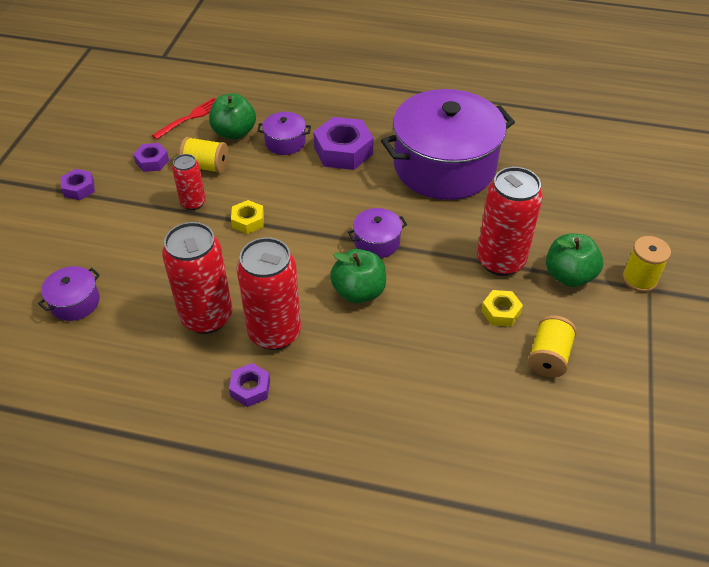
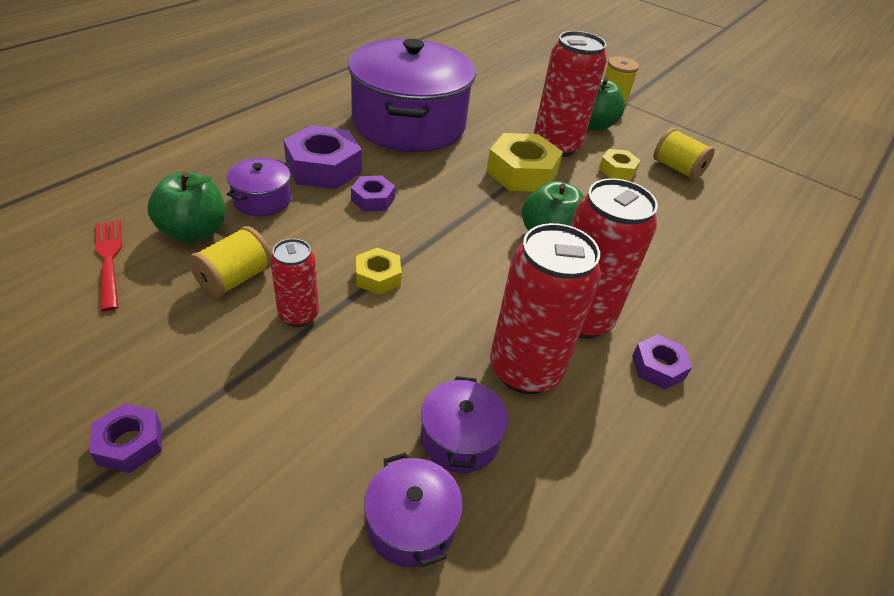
camera: 70 degrees left, 5 degrees down
purple nut [133,143,169,172] -> purple nut moved to [351,175,395,212]
purple pot [348,208,407,258] -> purple pot moved to [421,376,508,473]
none -> yellow nut [486,133,563,192]

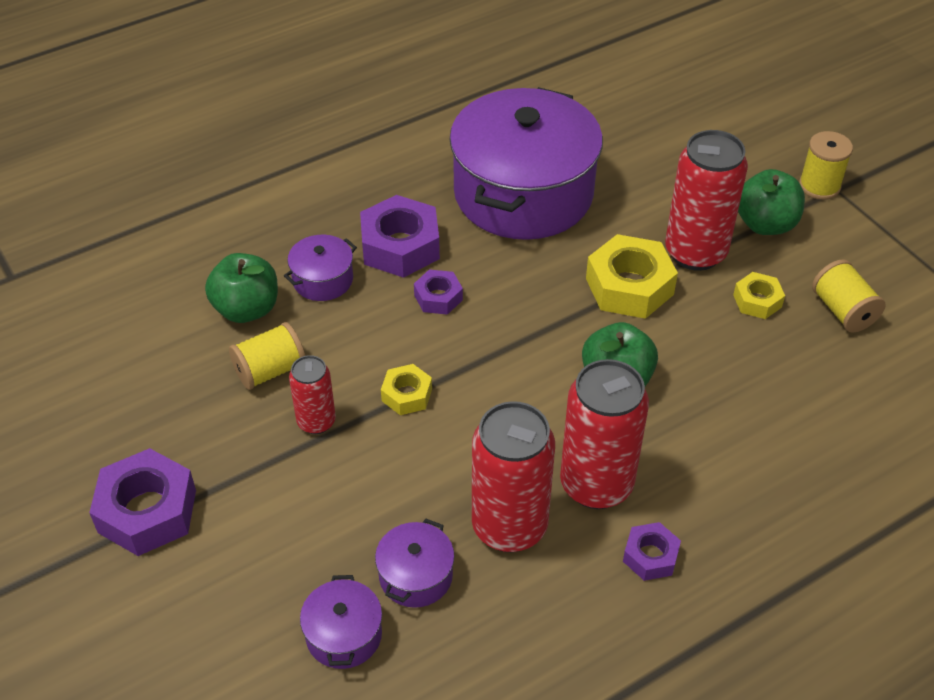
camera: 25 degrees right, 5 degrees up
purple nut [89,403,162,473] -> purple nut [89,448,196,556], size x1.83
red fork [95,220,122,311] -> none

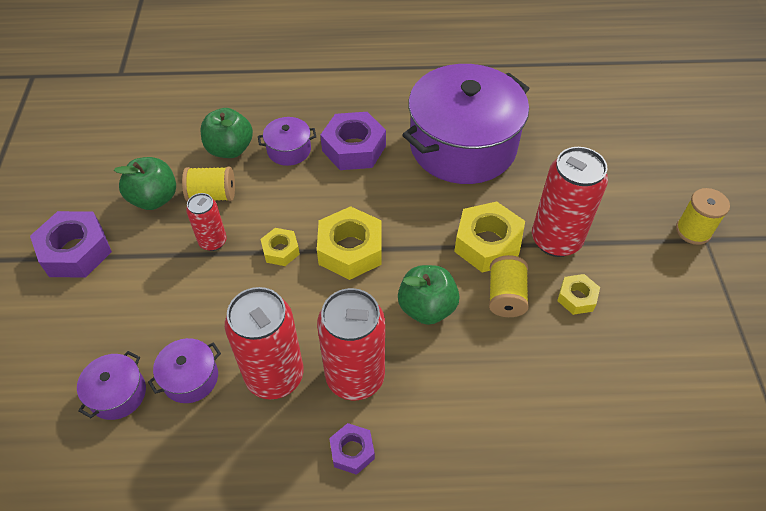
camera: 30 degrees right, 5 degrees up
purple nut [414,269,463,315] -> none
green apple [738,169,805,235] -> green apple moved to [114,157,176,210]
yellow spool [812,259,885,333] -> yellow spool moved to [489,255,529,317]
none -> yellow nut [317,206,382,280]

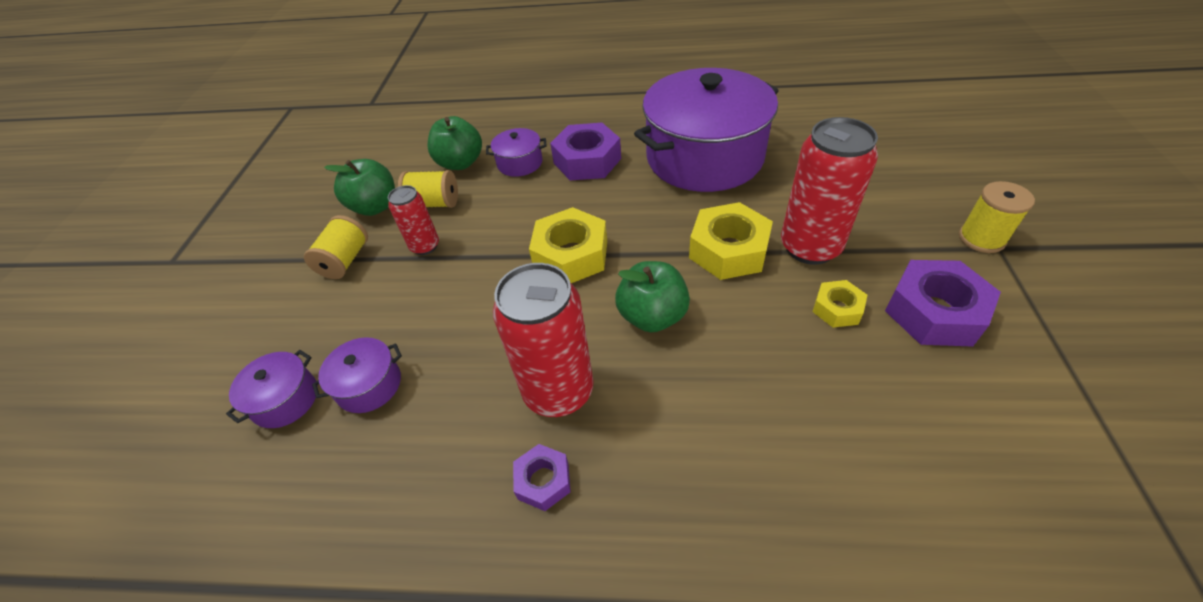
camera: 10 degrees right, 5 degrees down
purple nut [30,211,112,278] -> purple nut moved to [885,260,1001,347]
red can [225,287,304,399] -> none
yellow nut [260,228,300,266] -> none
yellow spool [489,255,529,317] -> yellow spool moved to [304,215,368,279]

